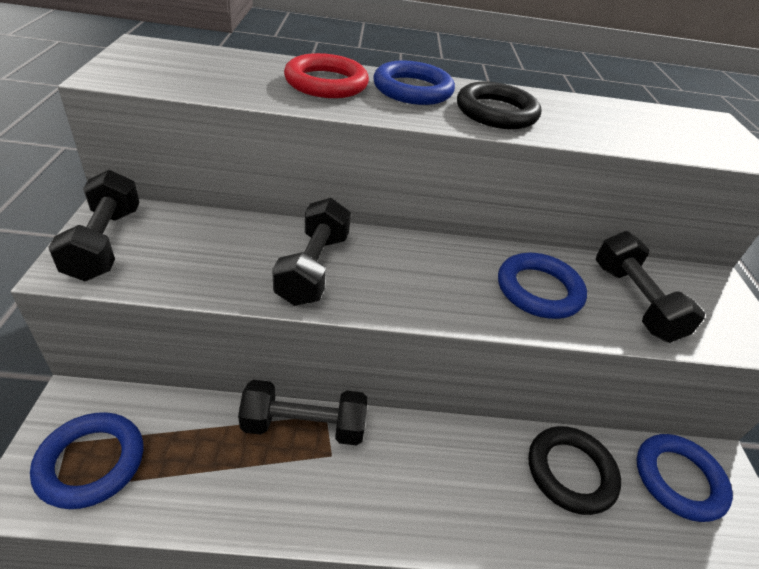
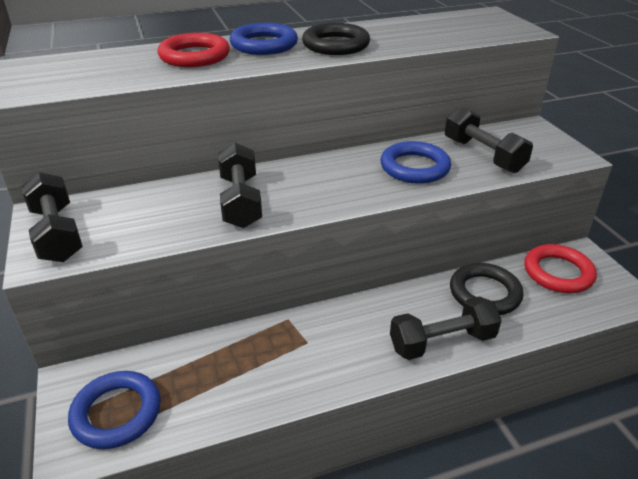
camera: 15 degrees left, 5 degrees down
black dumbbell [238,380,367,445] -> black dumbbell moved to [390,296,502,360]
blue ring [637,434,733,522] -> red ring [524,244,597,293]

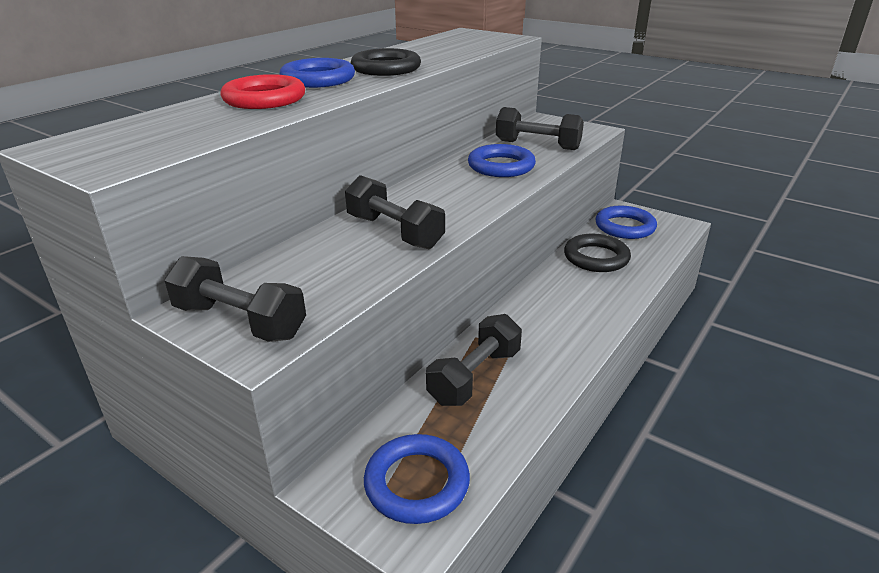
camera: 35 degrees left, 5 degrees down
black dumbbell [390,296,502,360] -> black dumbbell moved to [426,314,522,406]
red ring [524,244,597,293] -> blue ring [595,206,657,239]

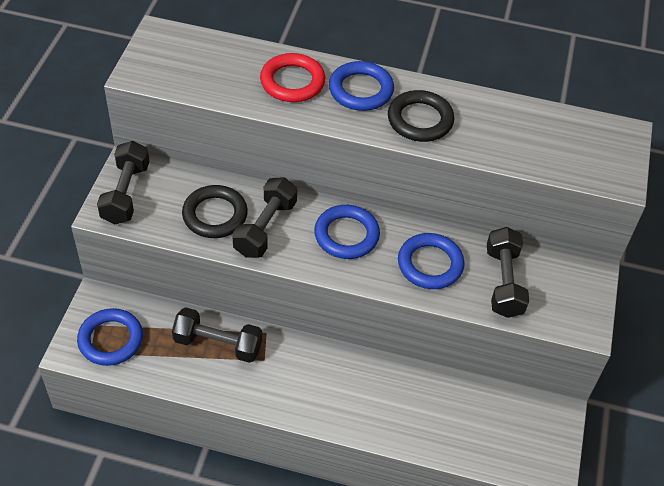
camera: 65 degrees right, 20 degrees up
black ring [564,234,631,272] -> black ring moved to [182,185,248,238]
blue ring [595,206,657,239] -> blue ring moved to [314,205,380,259]

